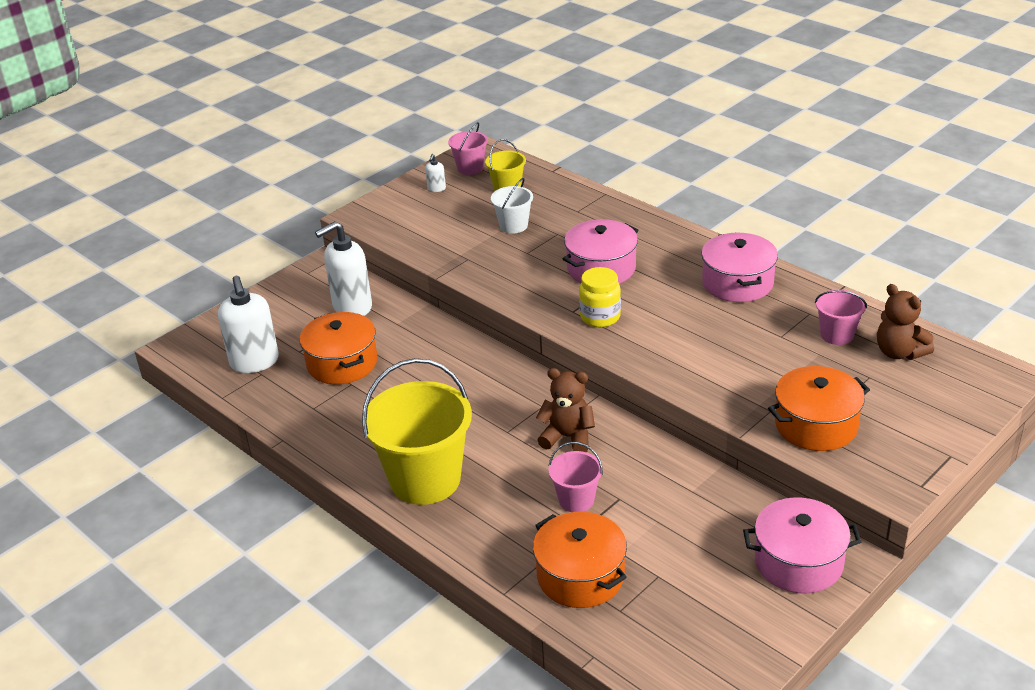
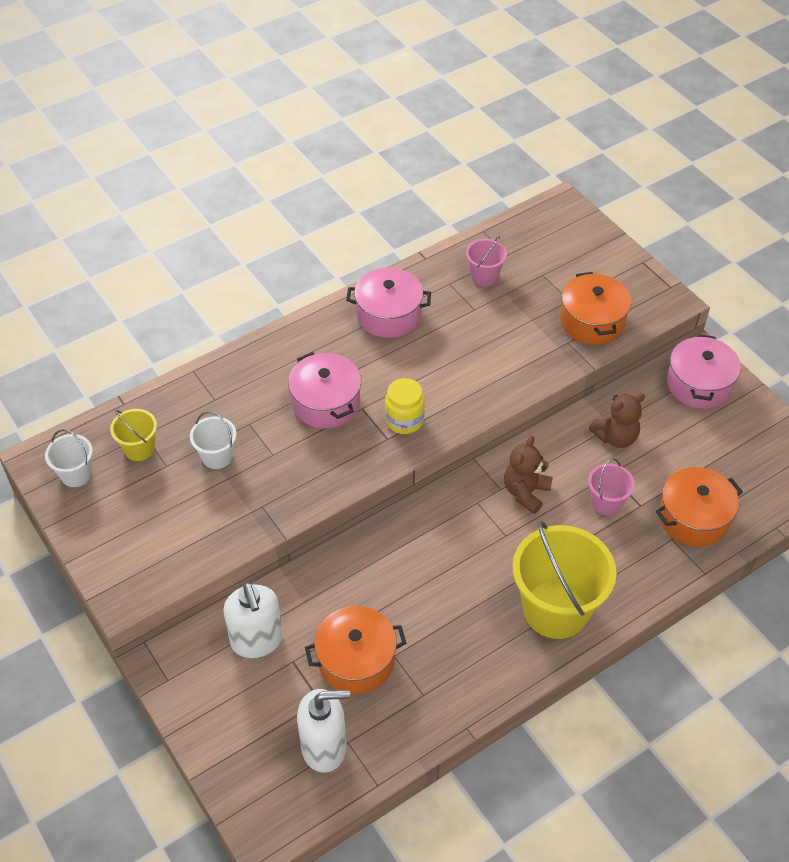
camera: 80 degrees left, 15 degrees up
white soap dispenser [425,154,446,192] -> none
pink bucket [448,122,488,175] -> white bucket [45,429,93,487]
brown teddy bear [877,284,934,360] -> brown teddy bear moved to [589,393,645,448]

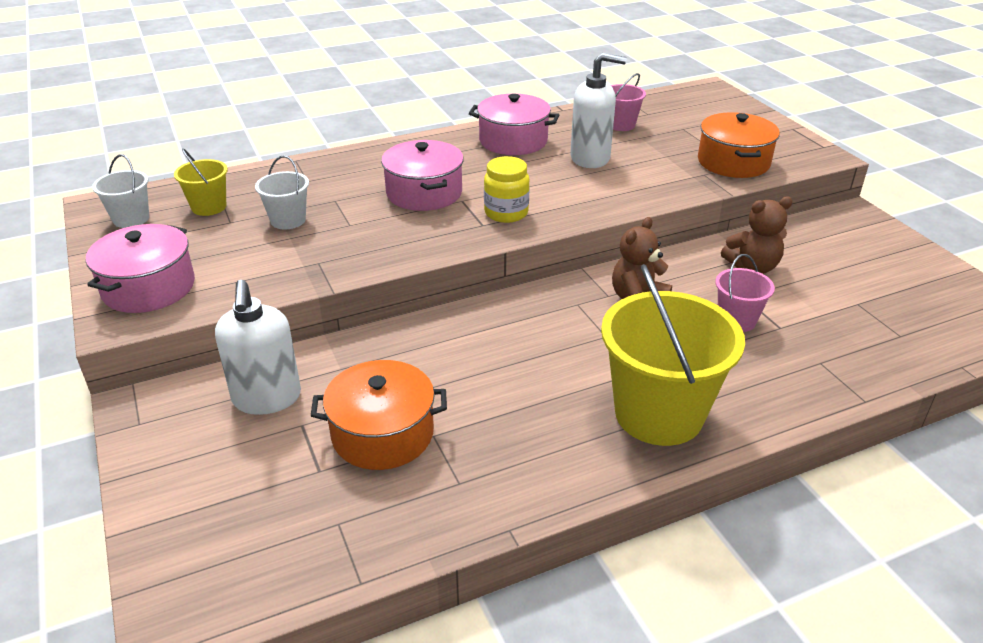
camera: 10 degrees right, 15 degrees down
white soap dispenser [297,689,350,773] -> white soap dispenser moved to [570,53,627,168]
orange pot [655,467,743,547] -> none
pink pot [667,334,741,409] -> pink pot moved to [86,224,195,313]

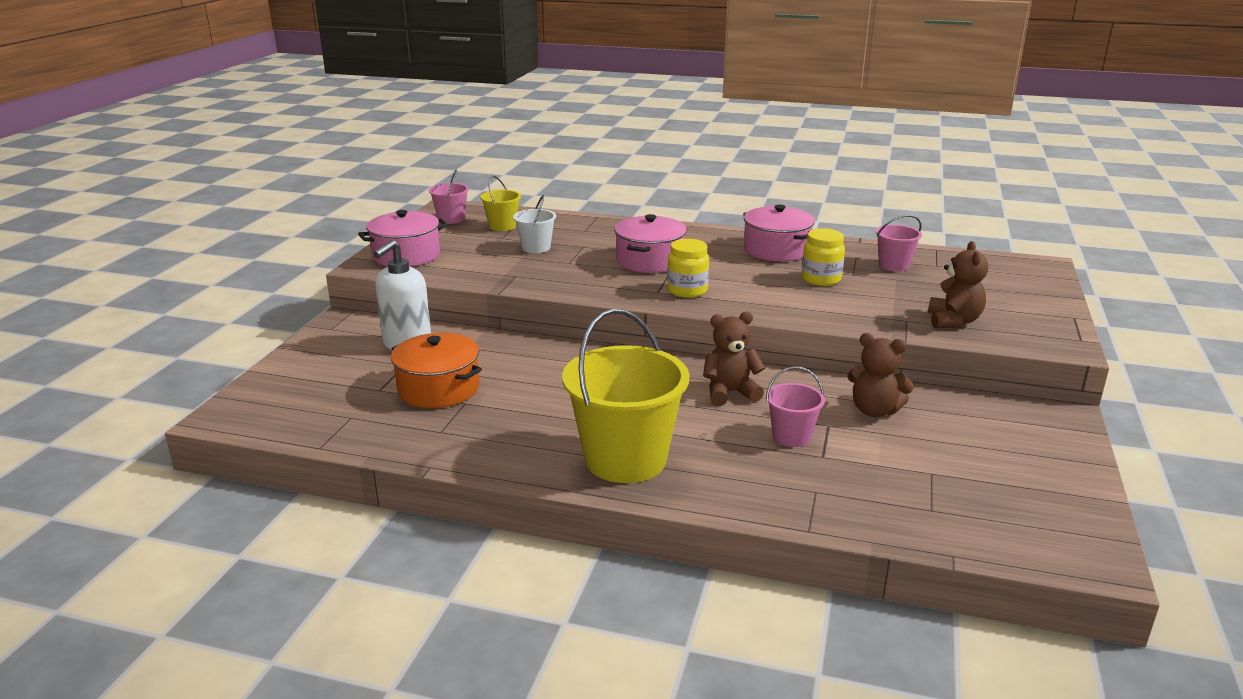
camera: 40 degrees right, 10 degrees down
white bucket [92,154,149,228] -> pink bucket [429,169,469,224]
white soap dispenser [570,53,627,168] -> yellow jar [801,228,845,286]
orange pot [698,112,780,178] -> brown teddy bear [928,241,988,328]

